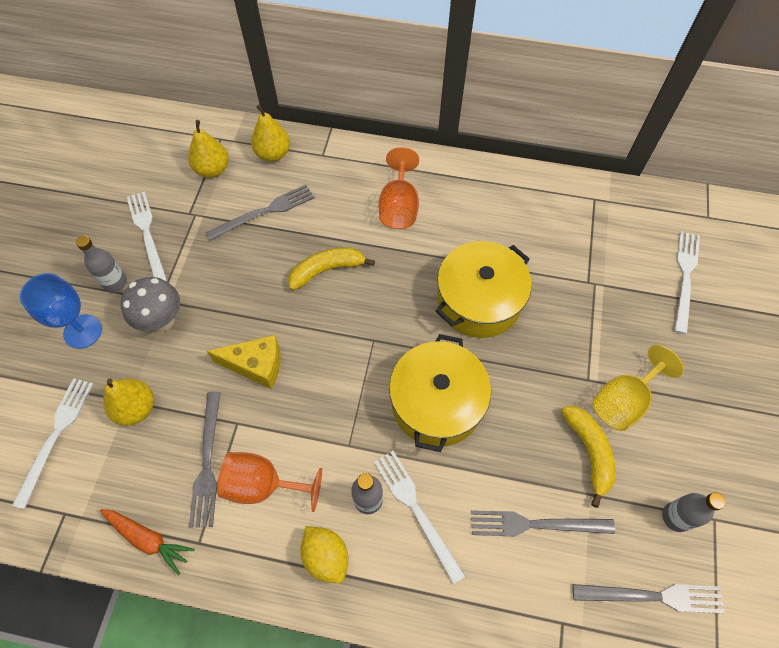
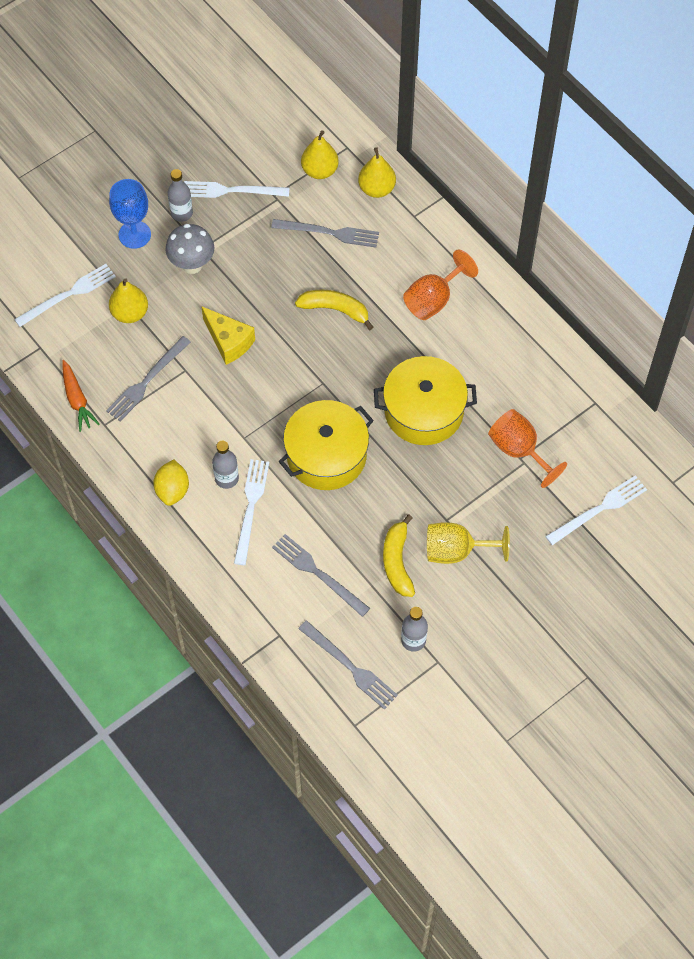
camera: 40 degrees right, 0 degrees up
white fork [127,191,167,281] -> white fork turned 105 degrees counterclockwise [184,181,289,198]
orange goblet [217,452,322,512] -> orange goblet moved to [488,409,567,488]
yellow banana [561,406,616,508] -> yellow banana turned 150 degrees clockwise [383,515,415,597]

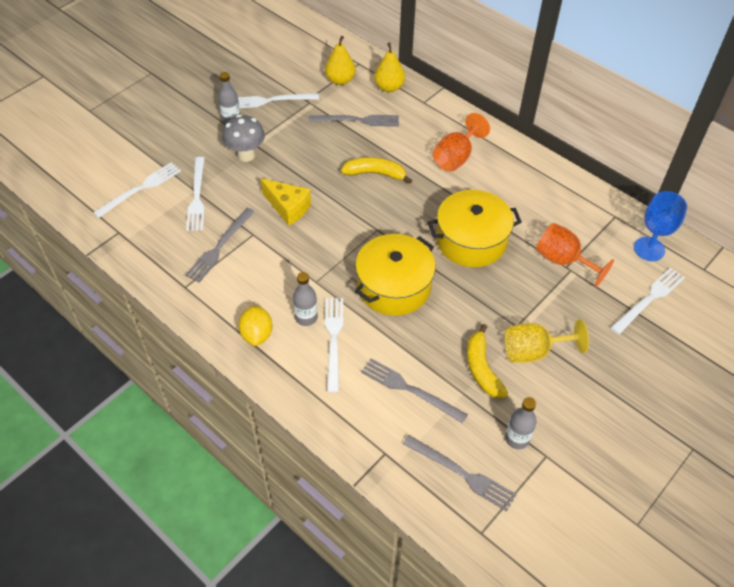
camera: 10 degrees left, 10 degrees down
orange carrot [62,360,99,432] -> none
blue goblet [109,179,151,249] -> blue goblet moved to [634,191,687,261]
yellow pear [109,278,148,323] -> white fork [186,157,205,231]

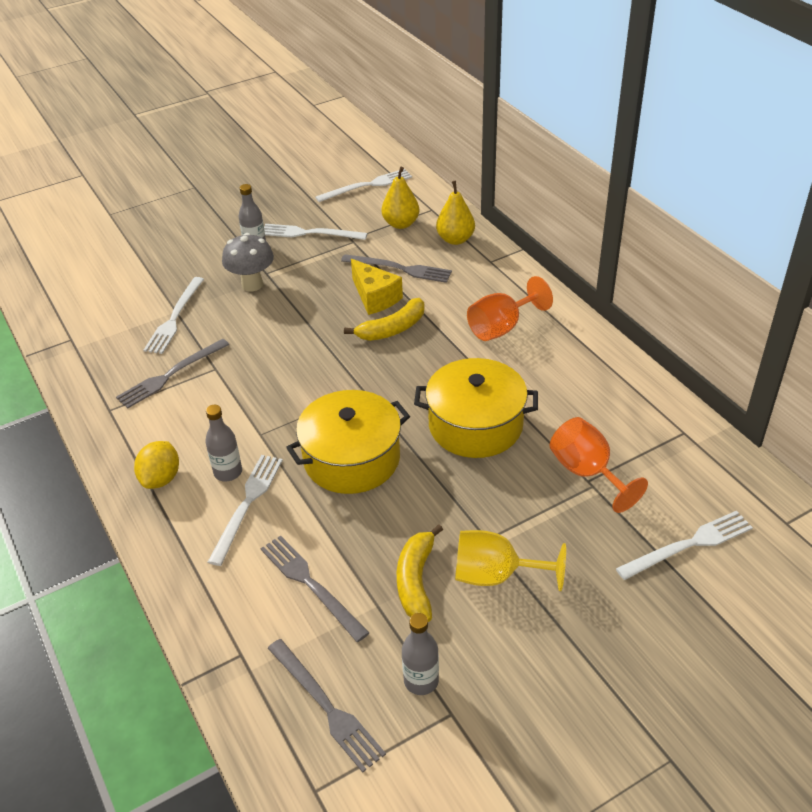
camera: 20 degrees right, 10 degrees down
white fork [93,162,181,218] -> white fork moved to [315,169,412,202]
yellow cheese [260,179,311,226] -> yellow cheese moved to [351,259,403,315]
yellow banana [341,157,412,184] -> yellow banana turned 120 degrees clockwise [344,298,424,341]
blue goblet [634,191,687,261] -> none

